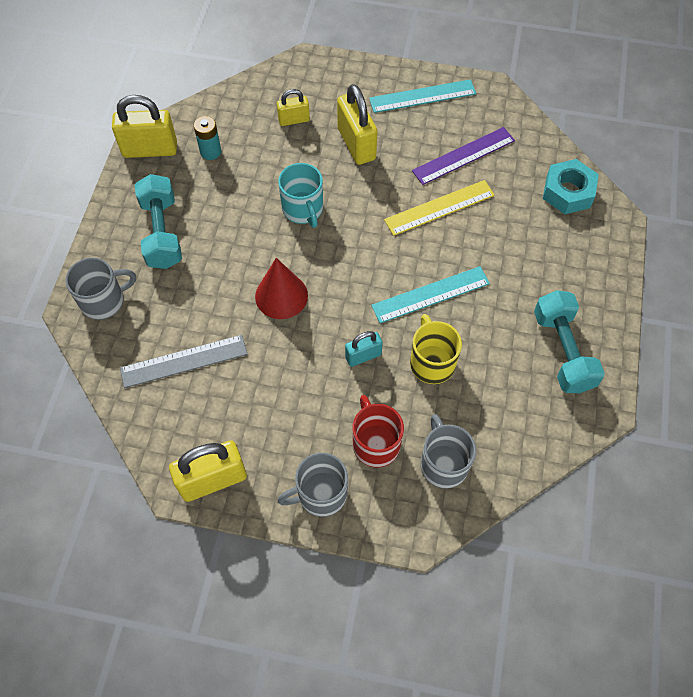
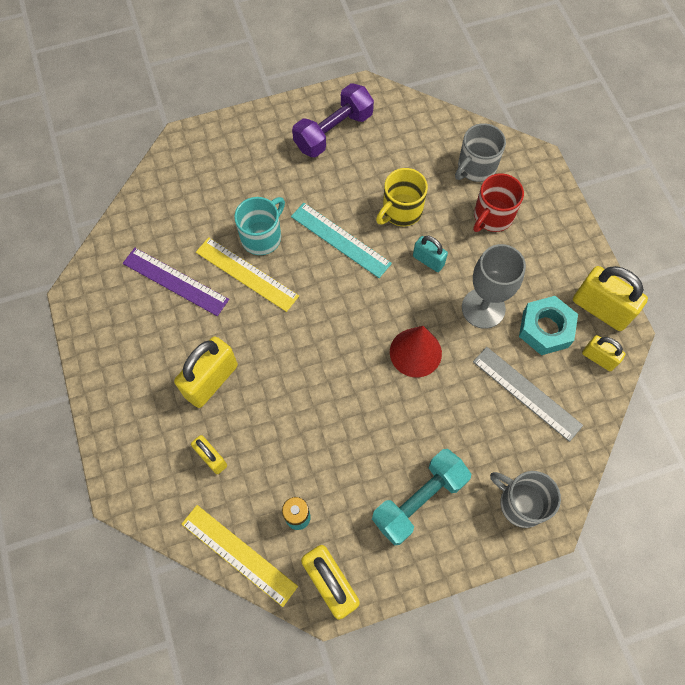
camera: 120 degrees left, 5 degrees up
grey mug [277,453,348,517] -> none
turquoise mug [278,163,323,228] -> turquoise mug moved to [234,197,285,255]
turquoise ruler [369,79,476,113] -> none
turquoise dumbbell [534,290,605,393] -> purple dumbbell [292,83,374,157]
turquoise nut [543,159,599,214] -> turquoise nut moved to [519,296,578,355]
none -> yellow ruler [182,505,298,607]
none -> grey goblet [462,244,526,329]
none -> yellow padlock [582,335,626,371]

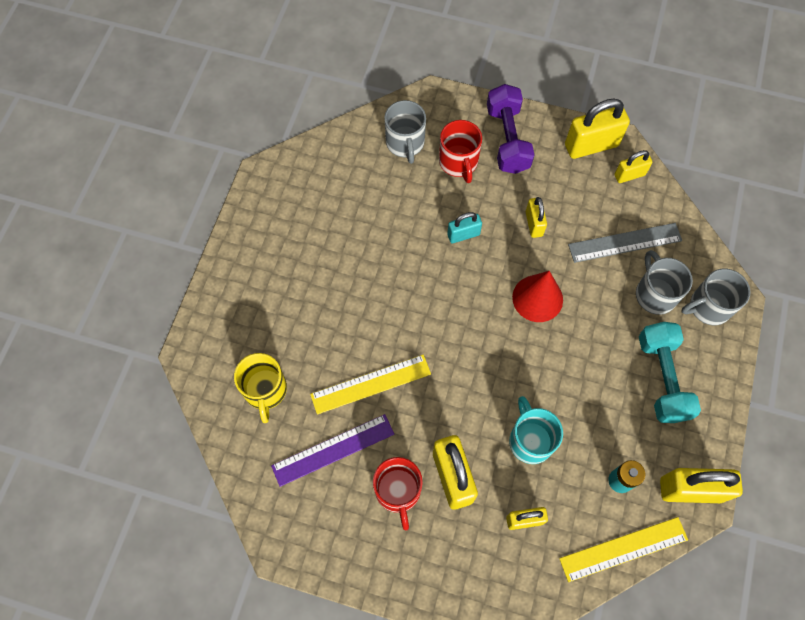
camera: 55 degrees left, 0 degrees up
turquoise mug [234,197,285,255] -> turquoise mug moved to [509,396,563,464]
turquoise ruler [291,203,392,278] -> none
purple dumbbell [292,83,374,157] -> purple dumbbell moved to [487,84,534,174]
yellow mug [376,168,428,226] -> yellow mug moved to [234,353,287,423]
grey goblet [462,244,526,329] -> yellow padlock [526,197,547,238]
turquoise nut [519,296,578,355] -> none
none -> red mug [373,457,423,531]
none -> grey mug [636,250,693,315]

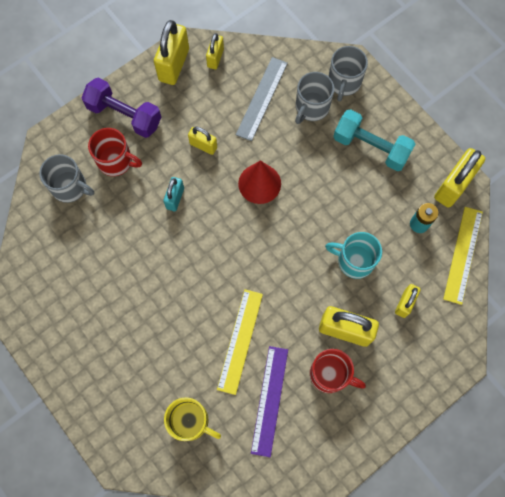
camera: 55 degrees left, 5 degrees up
grey mug [636,250,693,315] -> grey mug turned 75 degrees counterclockwise [295,72,334,124]

